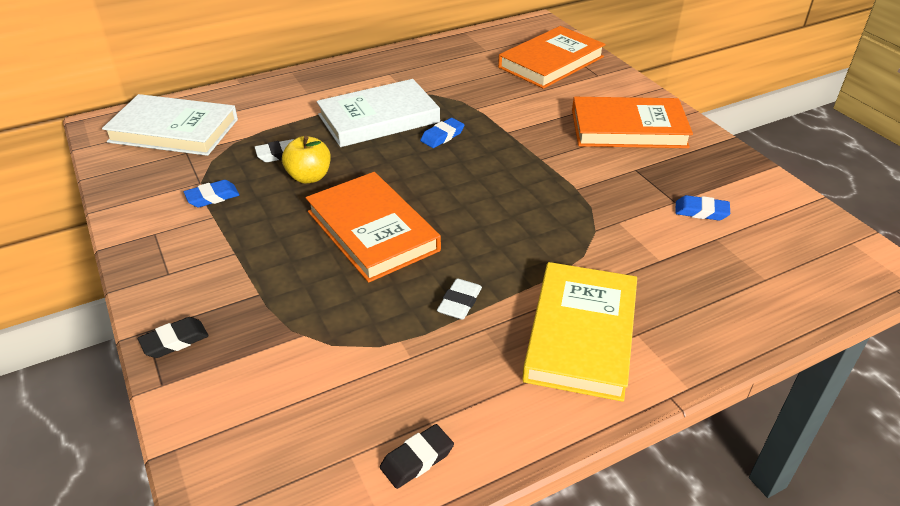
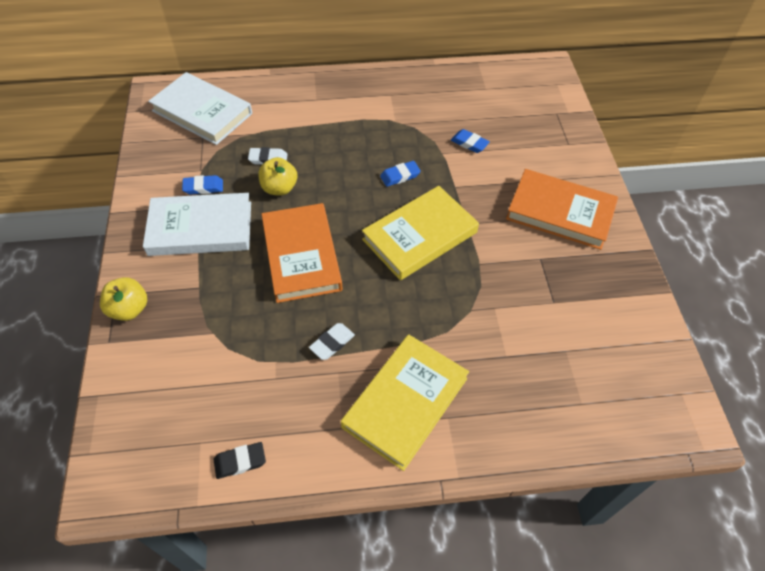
camera: 20 degrees right, 15 degrees up
black eraser [138,317,209,358] -> yellow apple [100,277,147,321]
white book [317,79,440,147] -> white book moved to [143,193,251,256]
orange book [498,26,606,89] -> none
blue eraser [675,195,730,221] -> blue eraser moved to [451,129,490,153]
none -> yellow book [362,186,479,280]

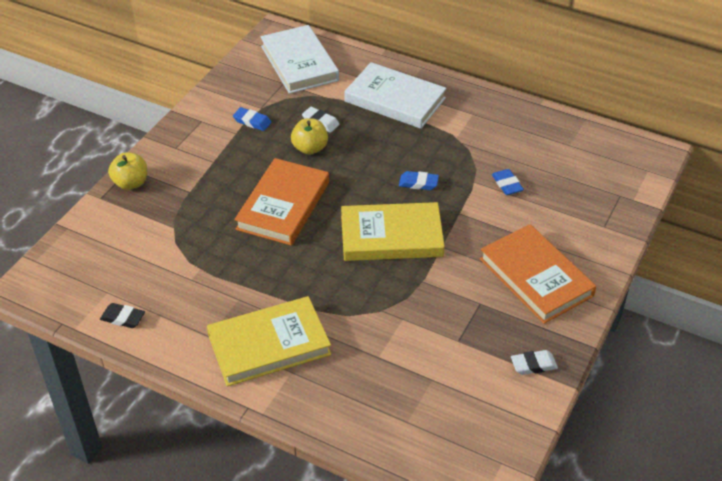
camera: 35 degrees right, 10 degrees down
white book [143,193,251,256] -> white book moved to [344,62,447,129]
white eraser [309,323,355,360] -> white eraser moved to [511,350,558,375]

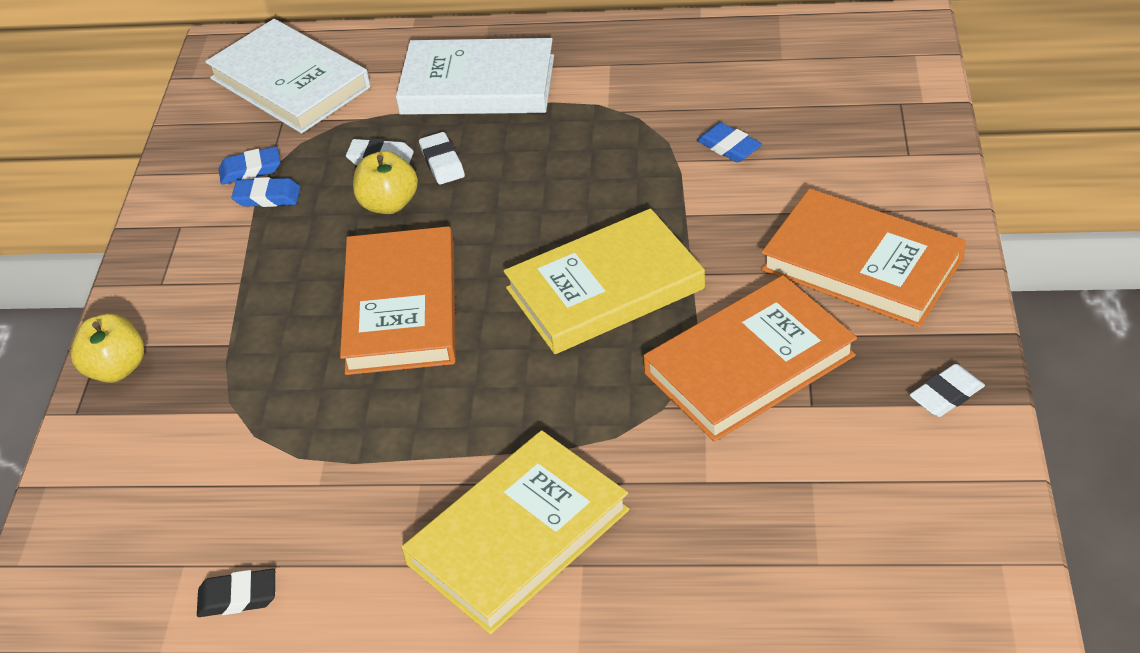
camera: 20 degrees left, 0 degrees up
blue eraser [399,171,439,190] -> blue eraser moved to [219,146,280,185]
none -> white eraser [419,132,465,185]
none -> orange book [644,275,857,442]

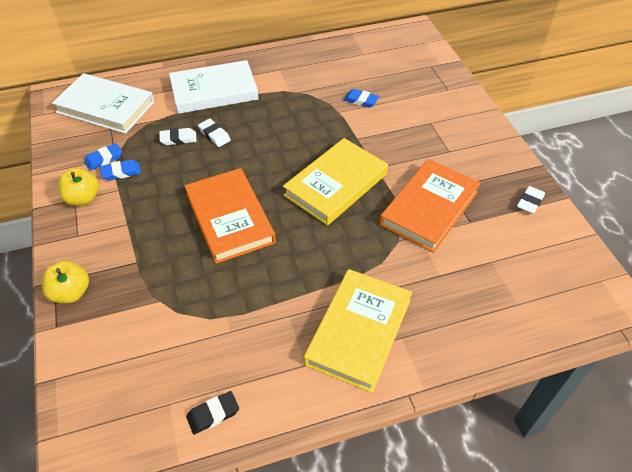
camera: 25 degrees left, 5 degrees up
yellow apple [353,151,418,214] -> yellow apple moved to [57,168,99,206]
orange book [761,188,966,328] -> none

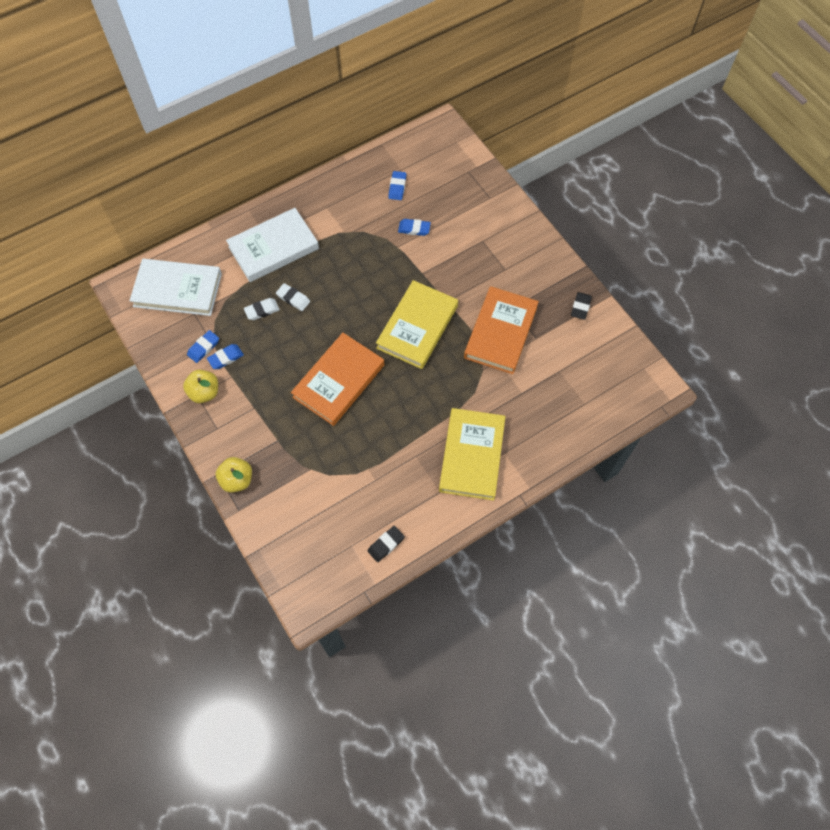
camera: 15 degrees left, 15 degrees up
orange book [184,168,276,264] -> orange book turned 75 degrees clockwise [291,333,384,426]
white eraser [517,186,545,214] -> black eraser [571,292,592,320]
none -> blue eraser [388,171,406,200]

